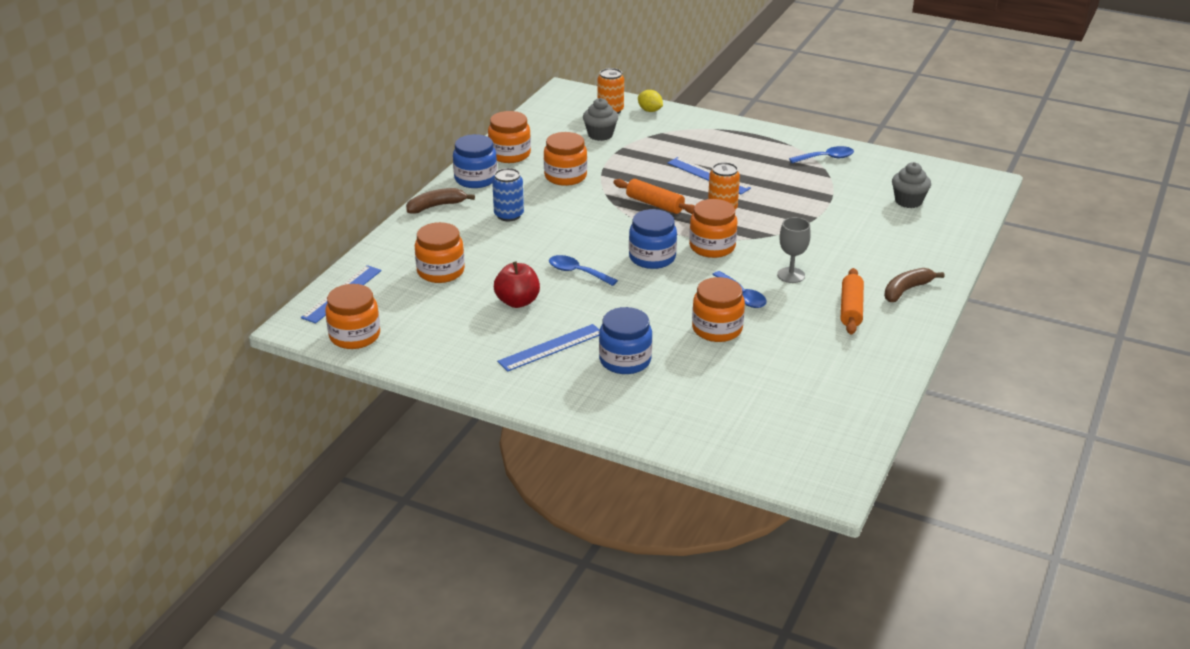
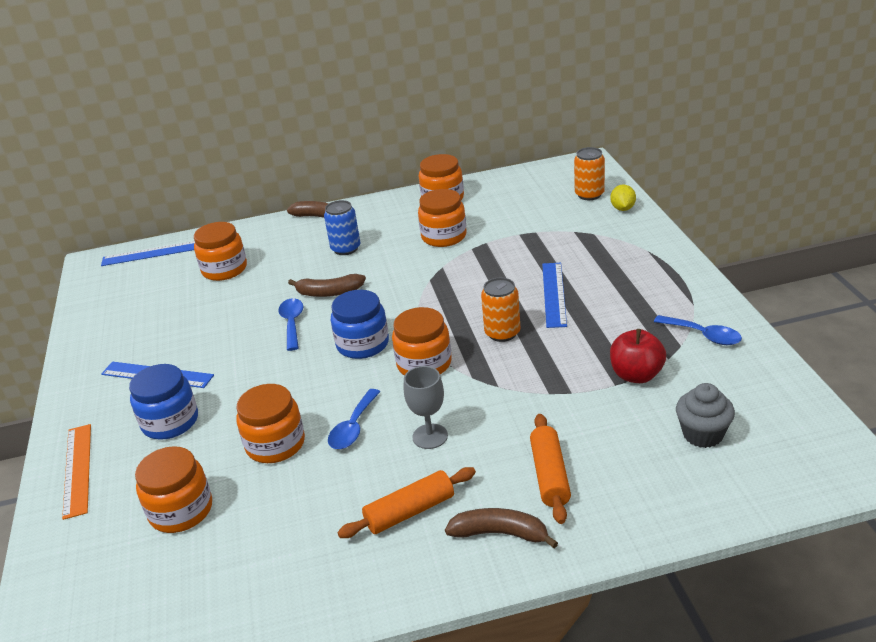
camera: 55 degrees right, 0 degrees up
orange jar [325,284,380,349] -> orange jar moved to [135,446,212,533]
blue jar [453,134,497,188] -> none
red apple [494,262,540,308] -> red apple moved to [610,329,666,383]
grey cupcake [583,98,618,141] -> none
orange rolling pin [613,179,694,214] -> orange rolling pin moved to [530,414,571,524]
none -> orange ruler [62,424,91,520]
none -> brown banana [288,274,366,297]

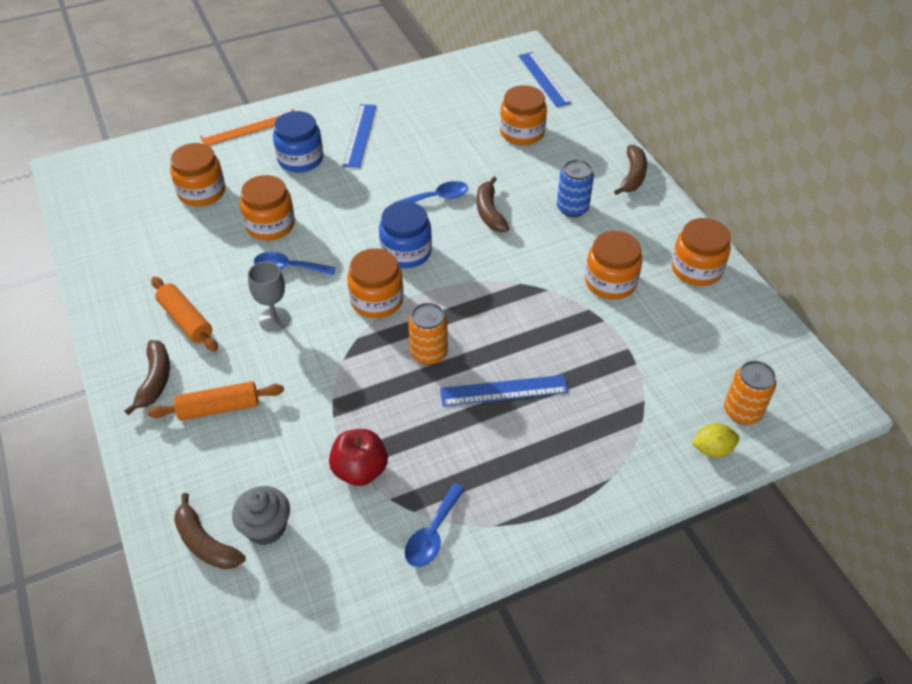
camera: 75 degrees right, 15 degrees up
none -> brown banana [174,493,246,569]

